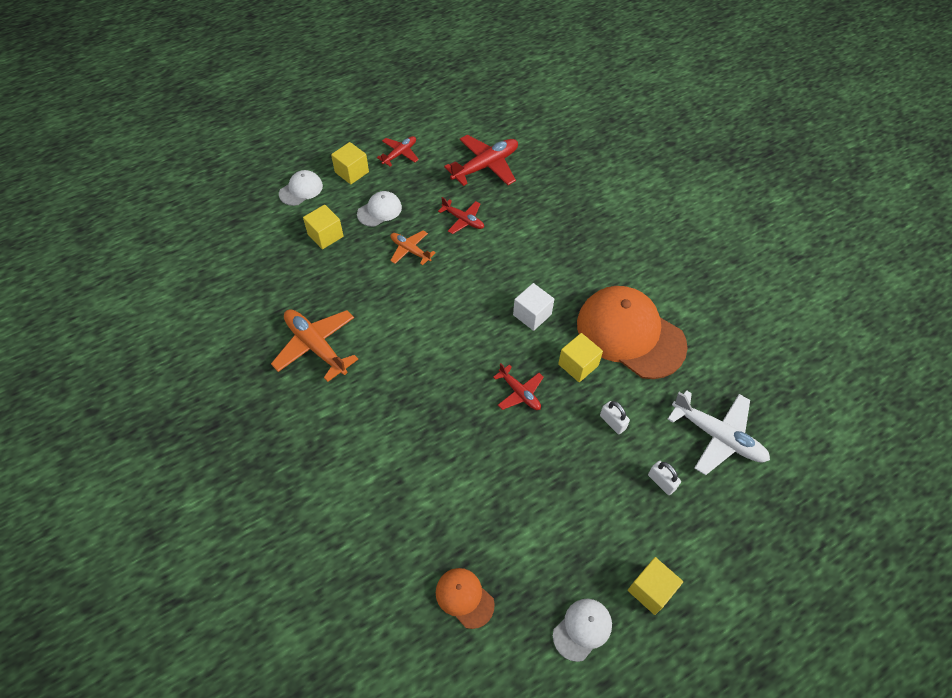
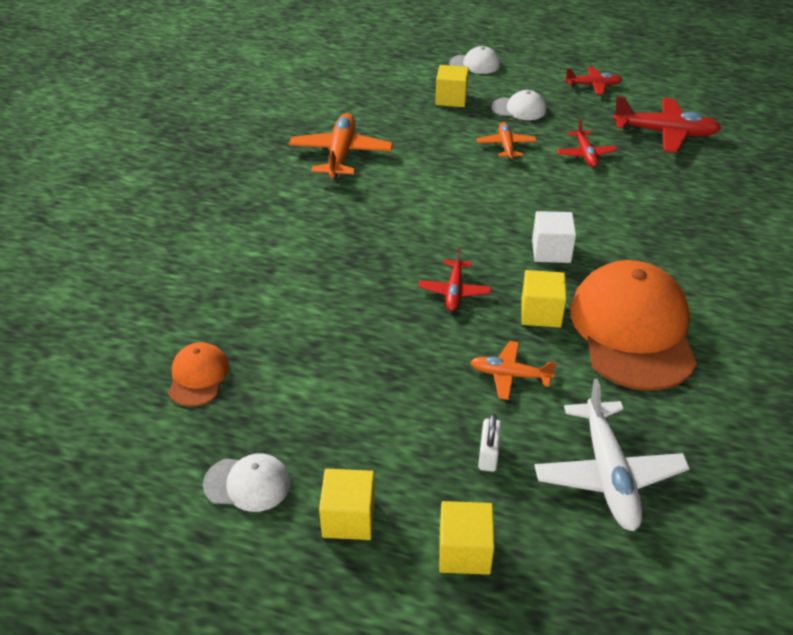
camera: 50 degrees right, 15 degrees down
yellow cube [331,142,369,184] -> yellow cube moved to [439,501,495,575]
white padlock [600,401,630,434] -> orange plane [470,341,556,400]

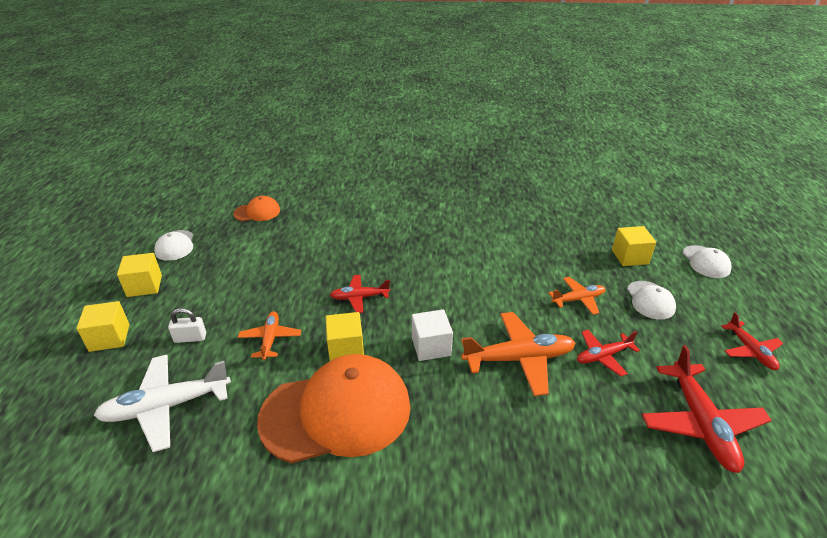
camera: 75 degrees right, 5 degrees down
orange plane [289,113,393,178] -> orange plane moved to [461,312,576,396]

